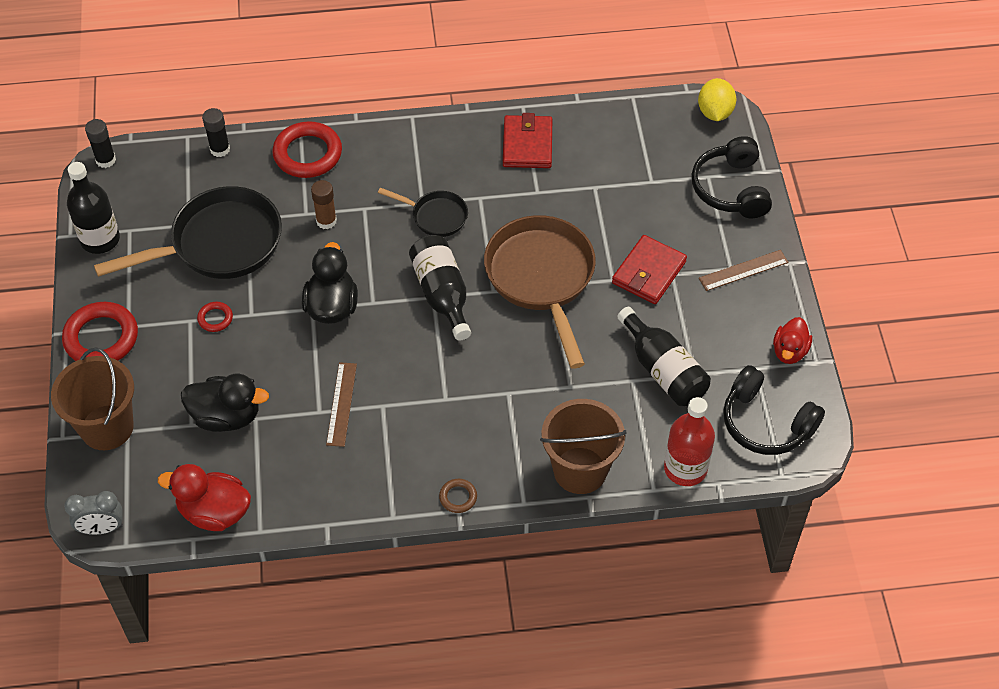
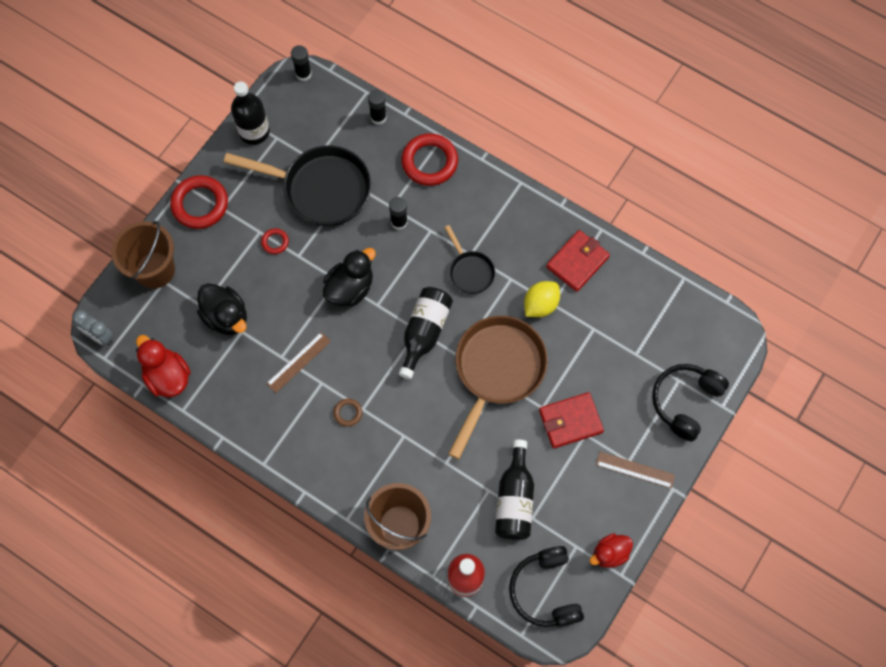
camera: 40 degrees right, 15 degrees up
brown glue stick [311,180,337,229] -> black glue stick [389,197,408,230]
brown ring [439,479,477,513] -> brown ring moved to [333,399,362,427]
yellow lemon [698,78,737,121] -> yellow lemon moved to [524,281,560,317]

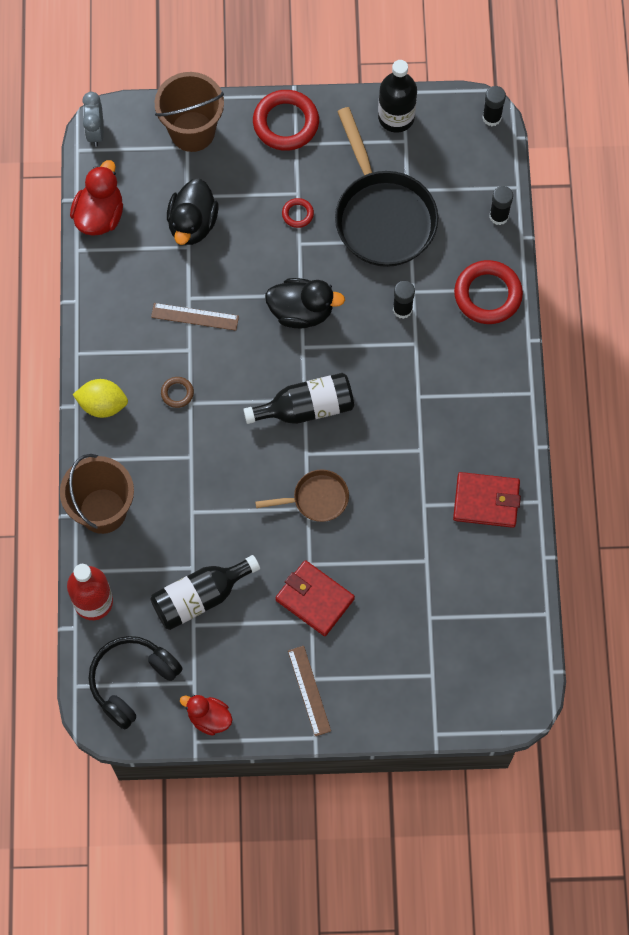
camera: 55 degrees right, 0 degrees up
black pan [444,225,495,294] -> none
brown pan [448,316,548,459] -> brown pan [255,470,349,522], size x0.51
yellow lemon [524,281,560,317] -> yellow lemon moved to [72,379,128,418]
black headphones [652,364,729,441] -> none

